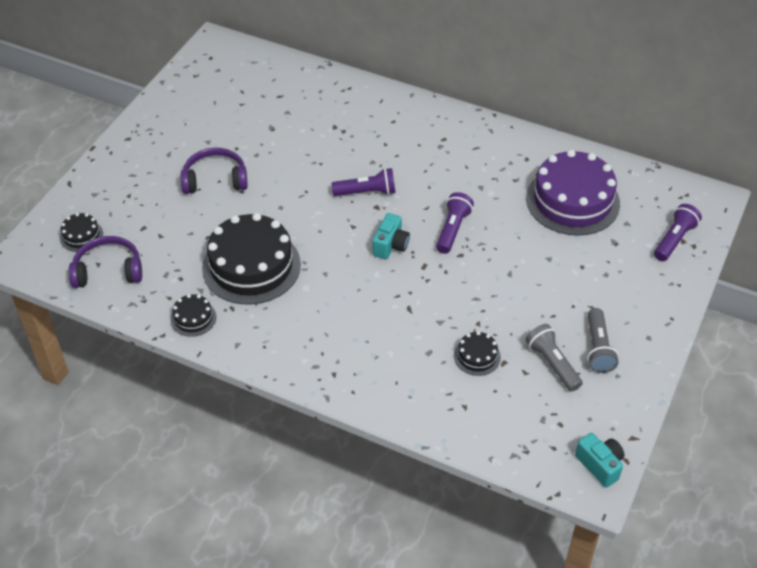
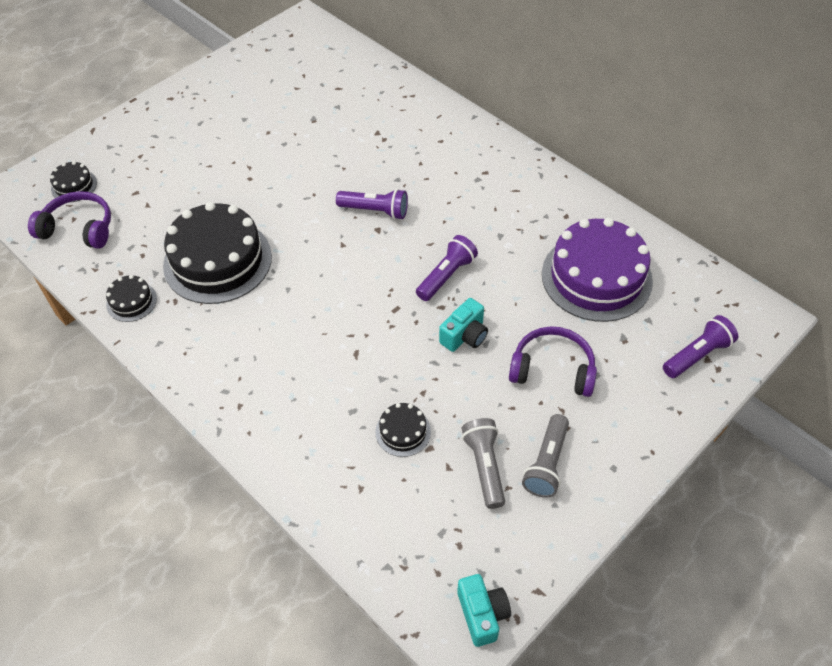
camera: 20 degrees right, 5 degrees up
purple headphones [181,148,248,194] -> purple headphones moved to [509,326,597,397]
turquoise camera [372,213,410,260] -> turquoise camera moved to [439,298,488,352]

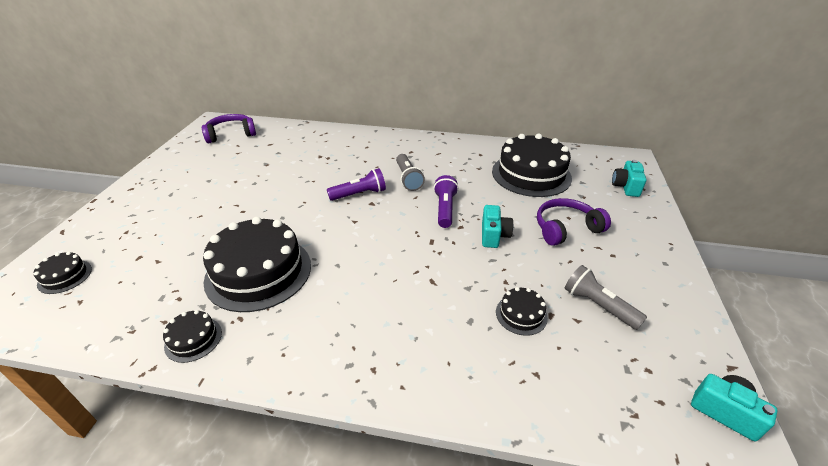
camera: 35 degrees left, 15 degrees down
purple headphones [28,191,111,249] -> purple headphones moved to [202,114,256,143]
grey flashlight [522,414,569,498] -> grey flashlight moved to [396,154,425,191]
purple cake [542,218,653,322] -> black cake [492,134,572,197]
purple flashlight [663,315,738,378] -> turquoise camera [612,160,647,197]

